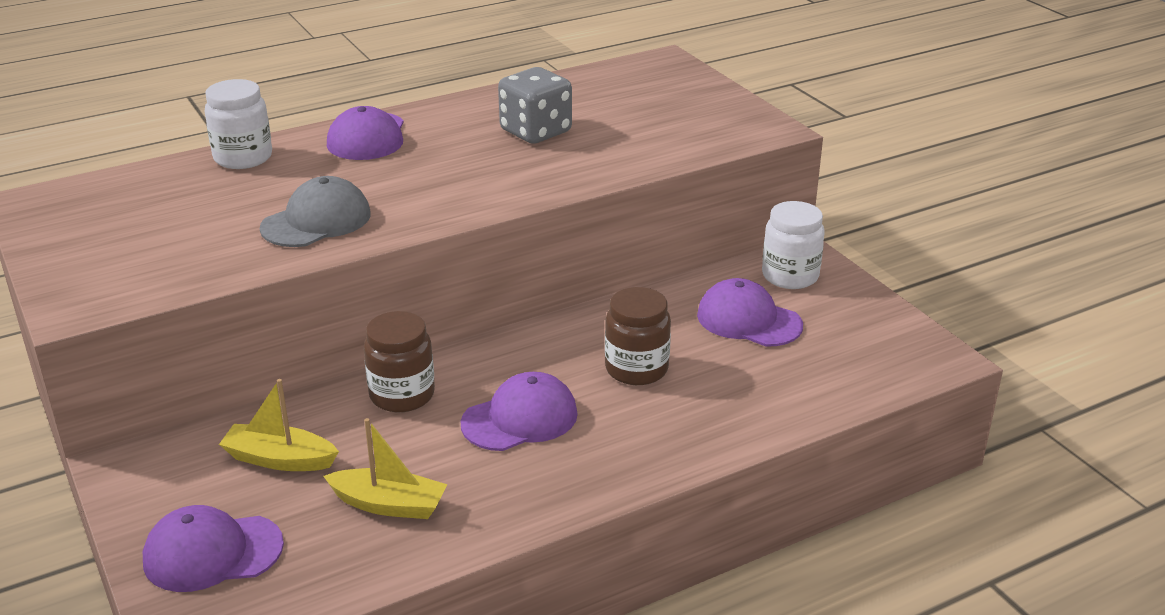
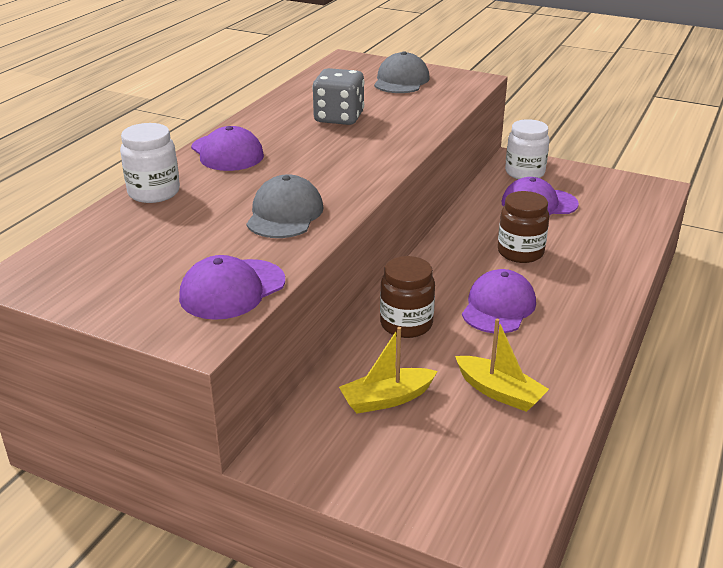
camera: 35 degrees left, 0 degrees up
purple cap [143,505,284,592] -> purple cap moved to [179,255,285,320]
yellow boat [324,418,448,519] -> yellow boat turned 60 degrees clockwise [455,319,549,412]
none -> grey cap [374,51,430,93]

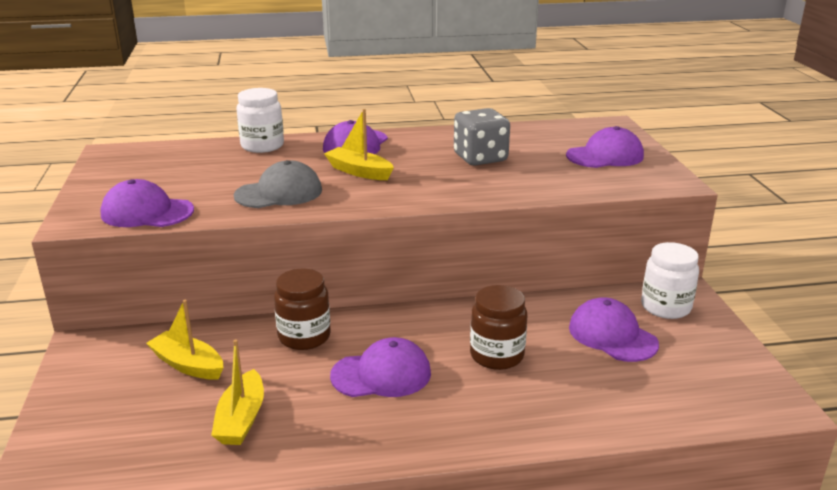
camera: 55 degrees right, 5 degrees down
grey cap [374,51,430,93] -> purple cap [566,126,644,168]
none -> yellow boat [324,109,394,180]

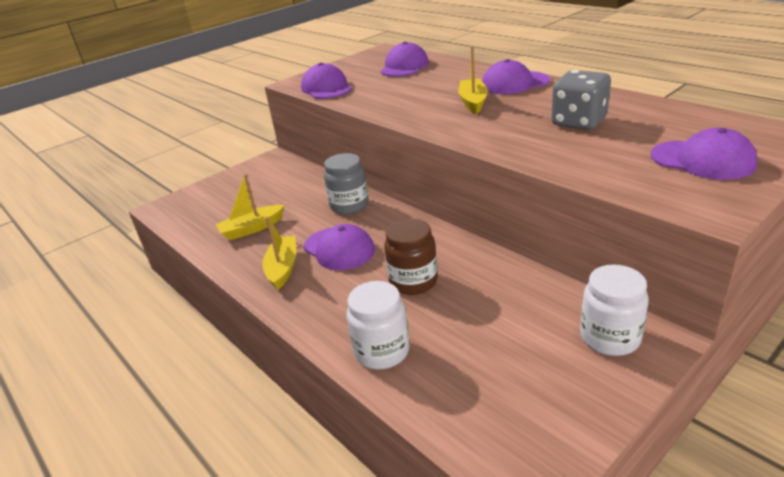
camera: 60 degrees right, 5 degrees up
yellow boat [146,300,223,380] -> yellow boat moved to [262,216,296,290]
grey cap [234,160,322,208] -> none
white jar [236,88,284,153] -> white jar moved to [347,281,409,369]
brown jar [274,268,331,350] -> grey jar [324,153,369,215]
purple cap [569,297,659,362] -> purple cap moved to [380,42,429,77]

